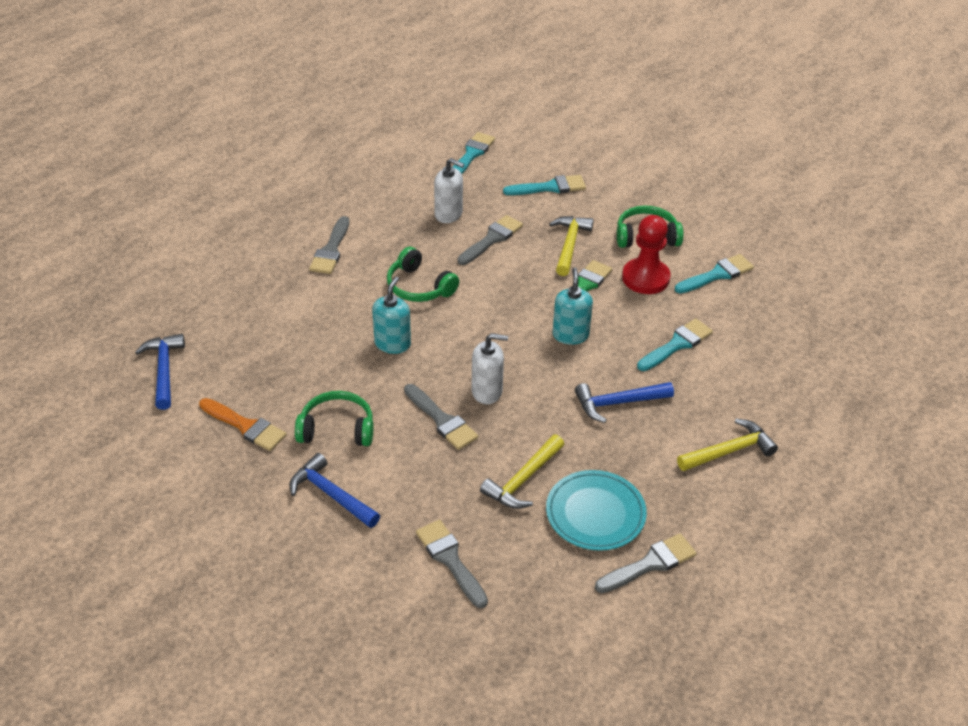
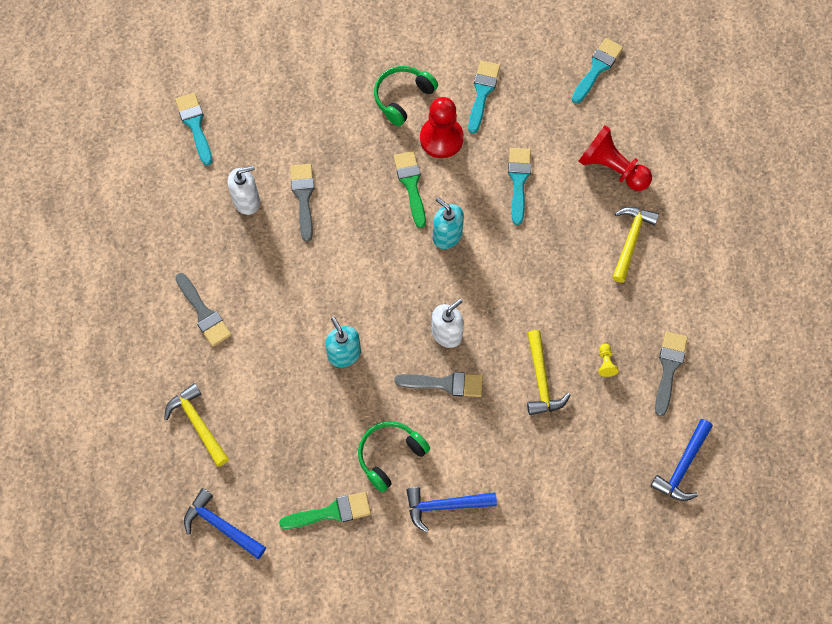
camera: 45 degrees left, 25 degrees up
orange brush [199,398,287,451] -> green brush [279,492,371,529]
green headphones [387,247,459,302] -> none
grey brush [416,519,488,608] -> none
turquoise brush [503,175,586,195] -> turquoise brush moved to [572,38,623,104]
turquoise plate [546,470,647,551] -> yellow pawn [598,344,619,377]
yellow hammer [549,216,594,276] -> yellow hammer moved to [164,383,229,467]
blue hammer [575,382,674,423] -> blue hammer moved to [651,419,713,501]
none -> red pawn [578,125,652,191]

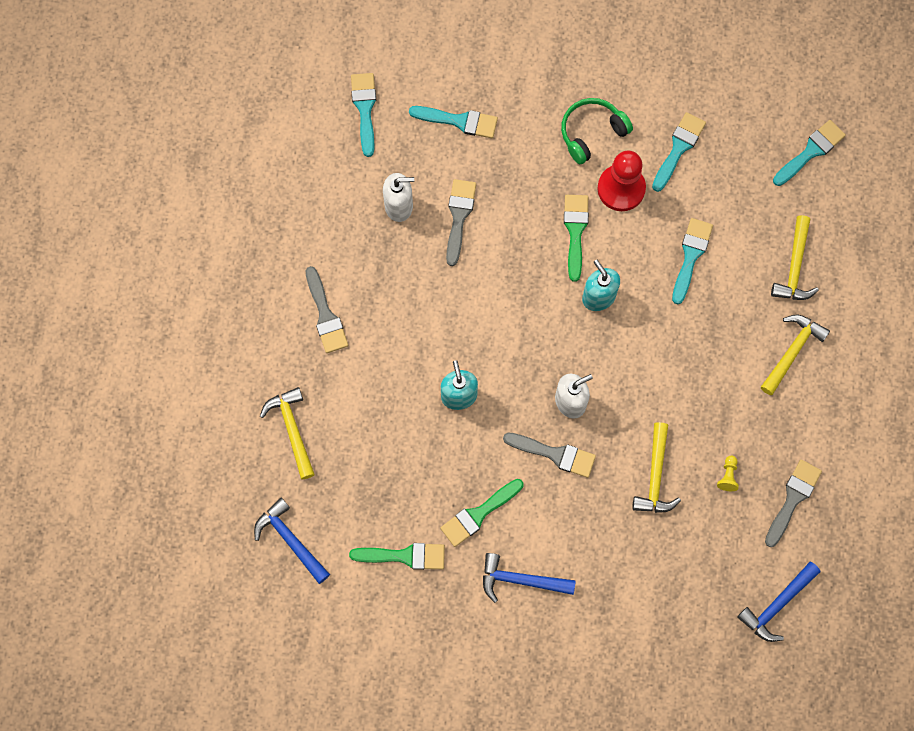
camera: 15 degrees right, 5 degrees up
green headphones [358,421,430,493] -> green brush [440,479,523,547]
red pawn [578,125,652,191] -> yellow hammer [771,215,819,300]
none -> turquoise brush [409,106,498,138]

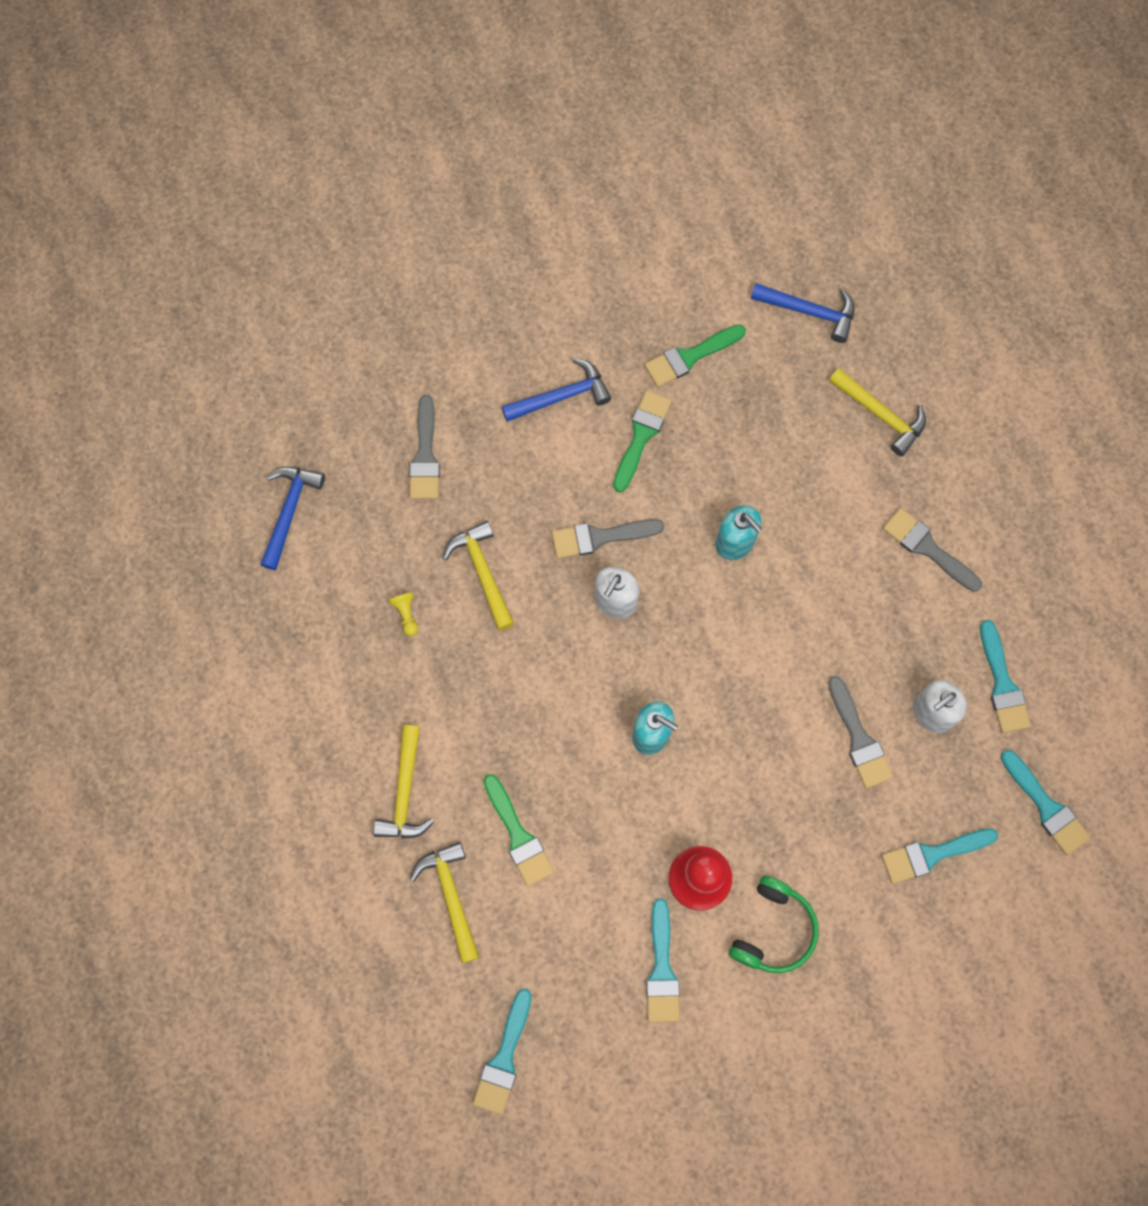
camera: 150 degrees right, 0 degrees up
green brush [564,195,589,282] -> green brush moved to [484,774,554,887]
turquoise brush [672,218,713,304] -> turquoise brush moved to [980,620,1031,733]
grey brush [765,460,822,547] -> grey brush moved to [409,395,440,499]

